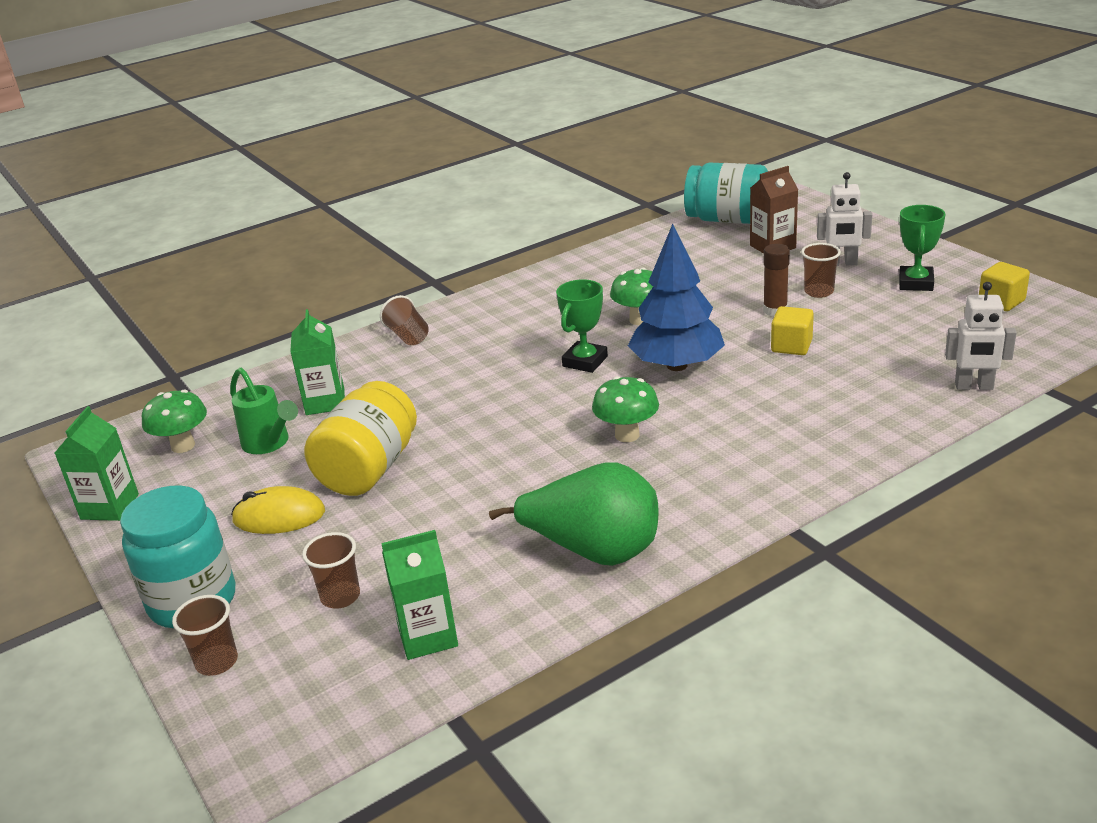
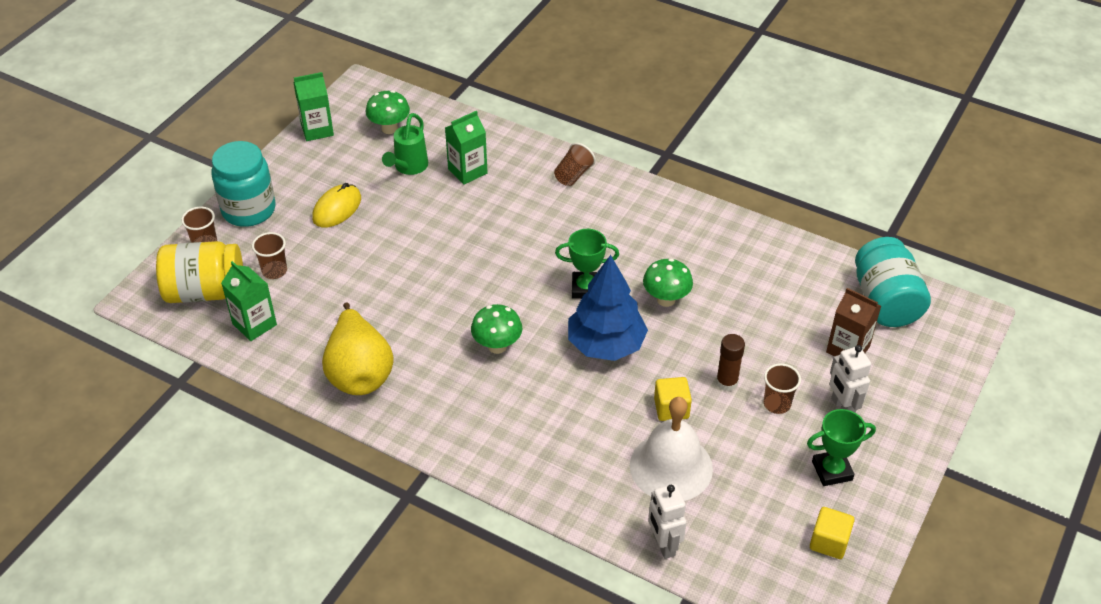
camera: 60 degrees right, 15 degrees up
yellow mouse [231,486,325,534] -> yellow mouse turned 60 degrees clockwise [312,183,361,228]
yellow jar [304,381,417,496] -> yellow jar moved to [156,241,243,303]
green pear [489,462,658,566] -> yellow pear [322,302,394,395]
none -> white bell [630,397,713,501]

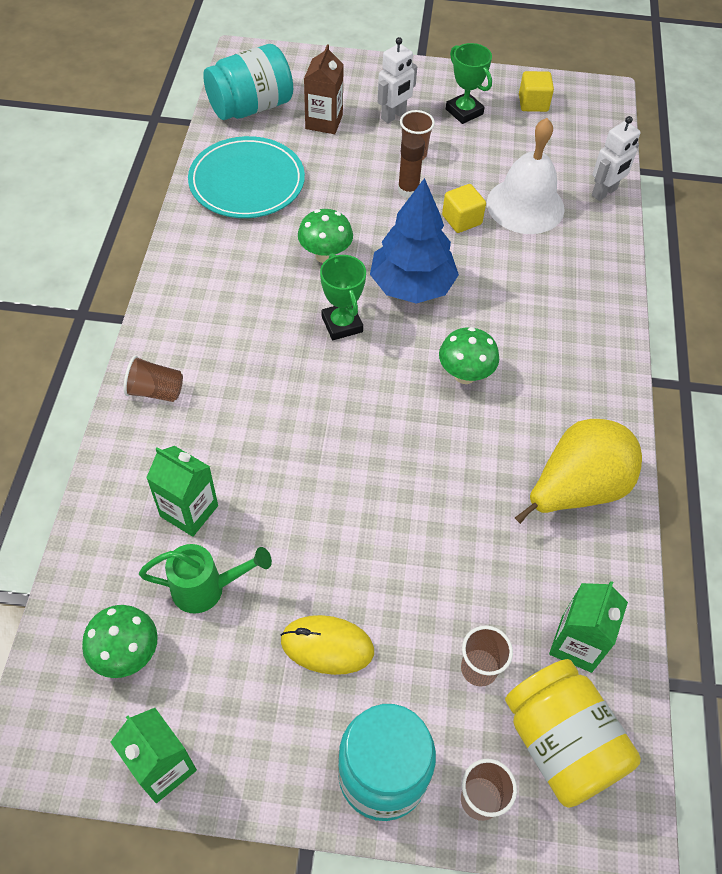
camera: 115 degrees left, 10 degrees up
none -> turquoise plate [188,136,305,218]

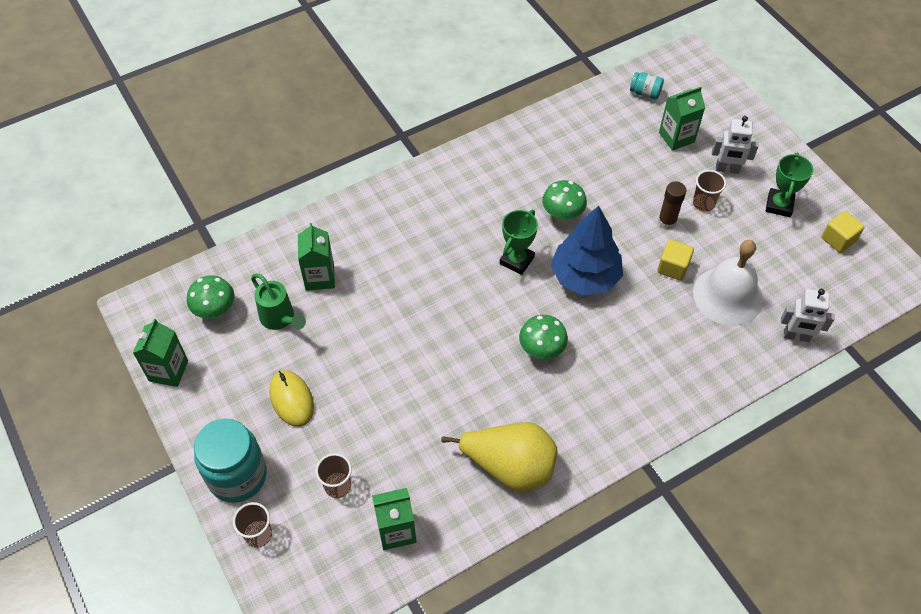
camera: 55 degrees right, 0 degrees up
brown cup [124,356,183,402] -> none
turquoise plate [188,136,305,218] -> none
turquoise jar [203,44,293,120] -> turquoise jar [630,72,664,100], size x0.47
brown carton [304,44,344,134] -> green carton [659,87,705,151]
yellow jar [505,659,641,808] -> none

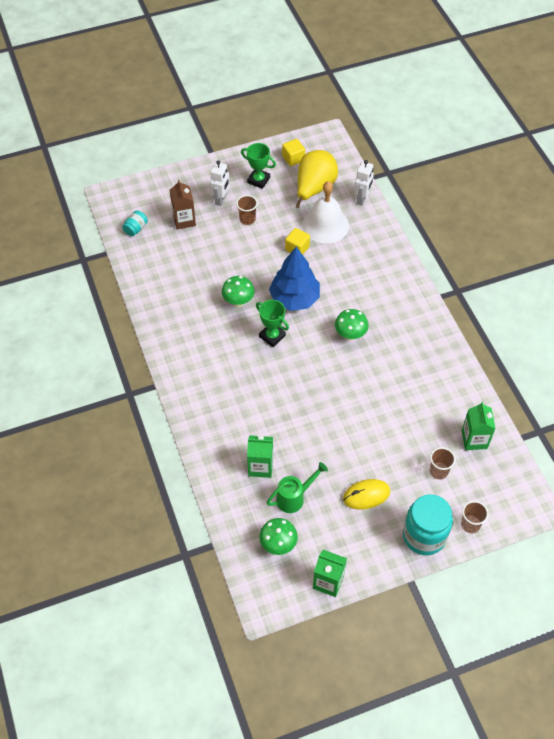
camera: 80 degrees left, 0 degrees up
yellow pear [441,422,557,492] -> yellow pear moved to [295,150,338,208]
brown glue stick [658,181,686,229] -> none
green carton [659,87,705,151] -> brown carton [170,180,196,229]

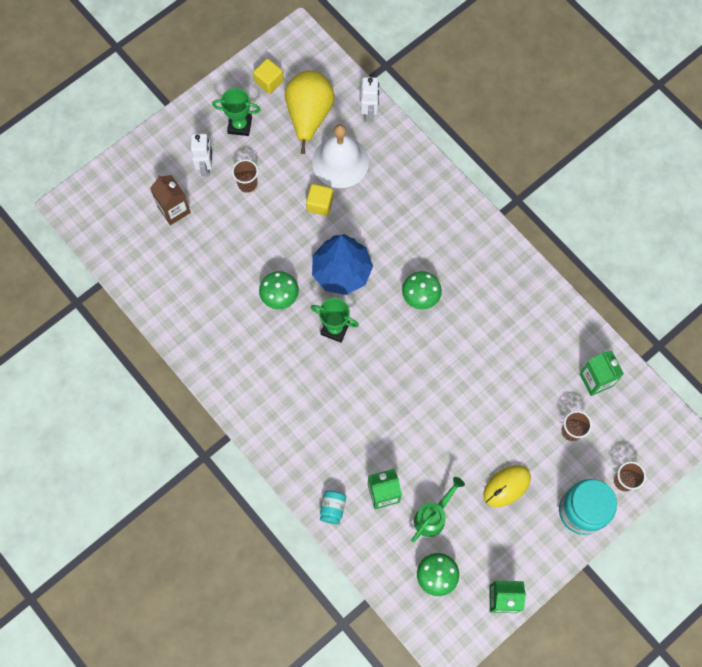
camera: 20 degrees left, 15 degrees up
turquoise jar [122,210,148,236] -> turquoise jar moved to [320,491,346,524]

